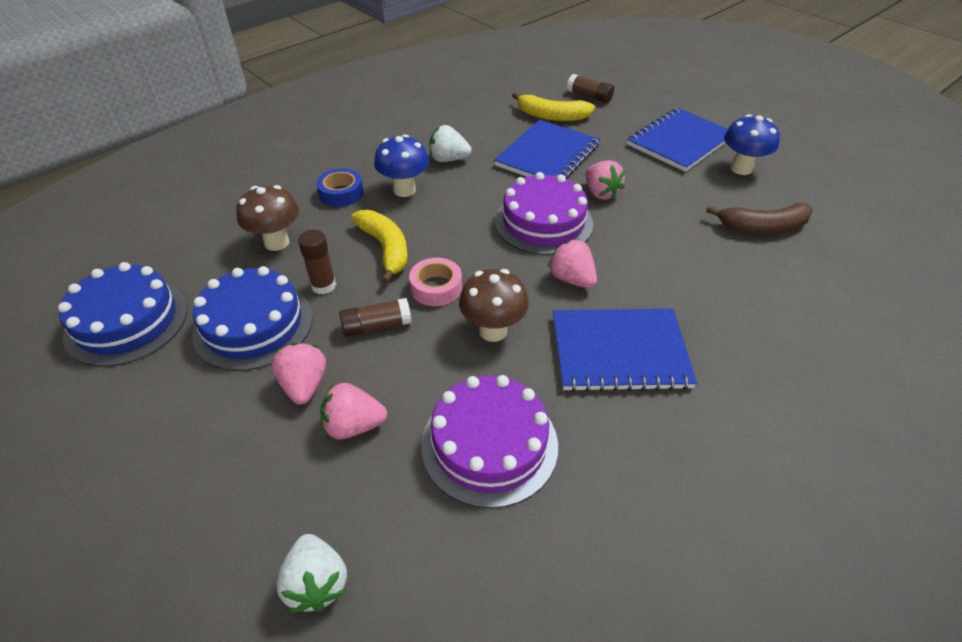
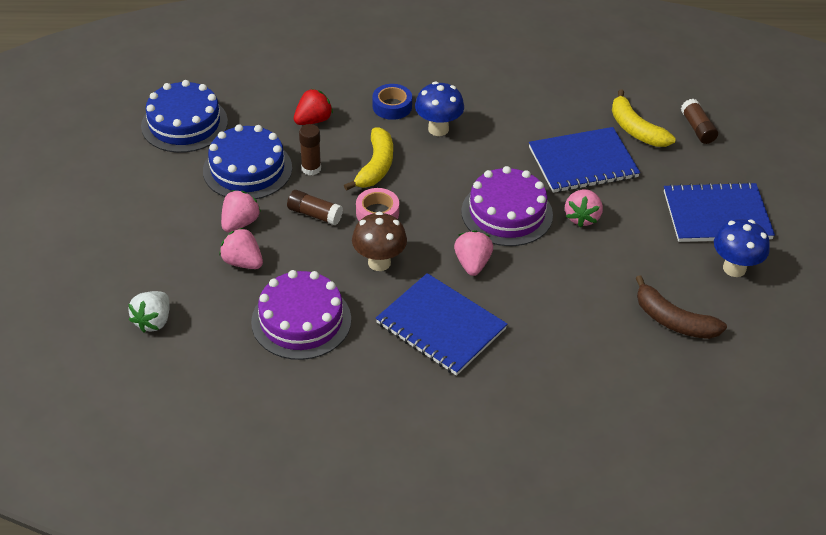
camera: 40 degrees right, 0 degrees up
brown mushroom [236,185,299,251] -> red strawberry [294,89,333,125]
white strawberry [429,125,472,162] -> none

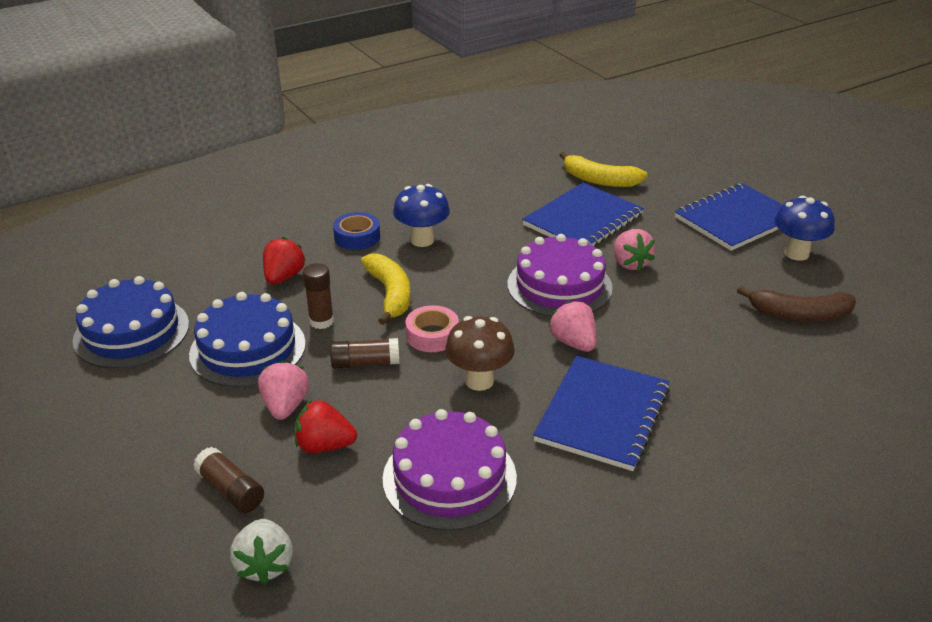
camera: 30 degrees left, 10 degrees down
pink strawberry [219,227,263,269] -> red strawberry [295,400,357,453]
blue notebook [376,273,507,376] -> blue notebook turned 75 degrees counterclockwise [533,356,670,471]
brown glue stick [681,99,718,144] -> brown glue stick moved to [193,447,264,513]

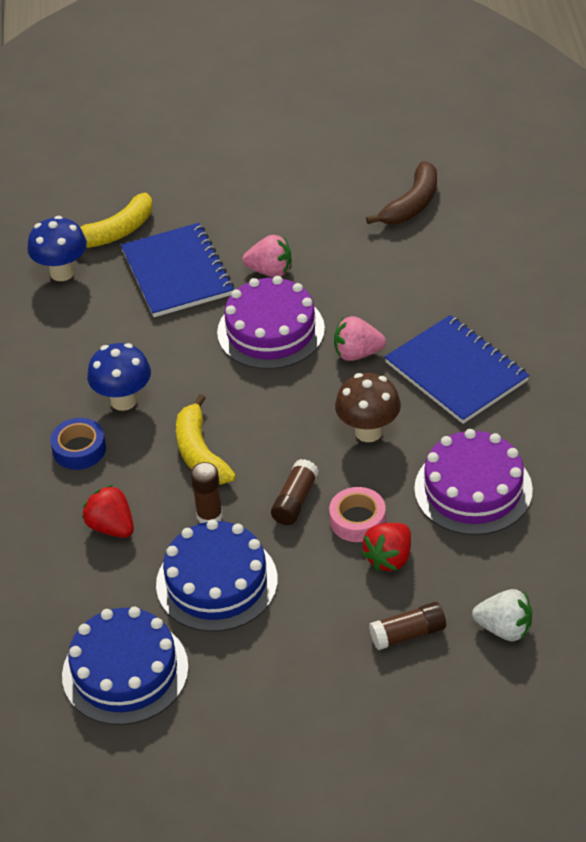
camera: 60 degrees left, 10 degrees up
pink strawberry [258,361,309,420] -> none
yellow banana [361,253,411,325] -> yellow banana turned 120 degrees counterclockwise [176,394,236,484]
pink tape [406,305,459,352] -> pink tape moved to [329,487,386,542]
blue notebook [674,183,783,251] -> none
blue mushroom [774,196,835,261] -> blue mushroom moved to [27,216,87,281]

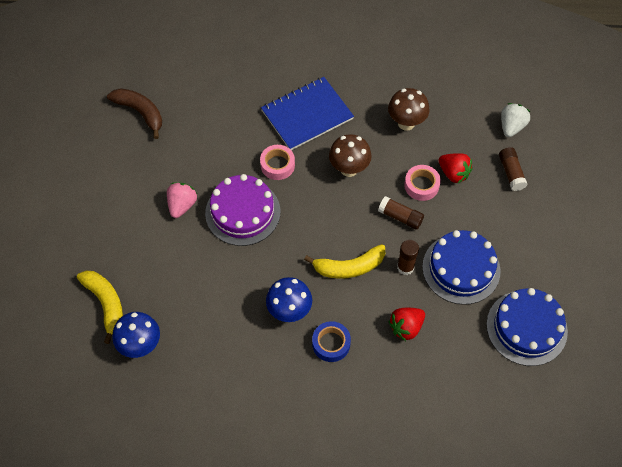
camera: 85 degrees left, 15 degrees up
blue notebook [121,223,234,317] -> none
pink strawberry [334,316,386,361] -> pink tape [260,145,295,180]
purple cake [414,429,533,535] -> brown mushroom [388,88,430,131]

